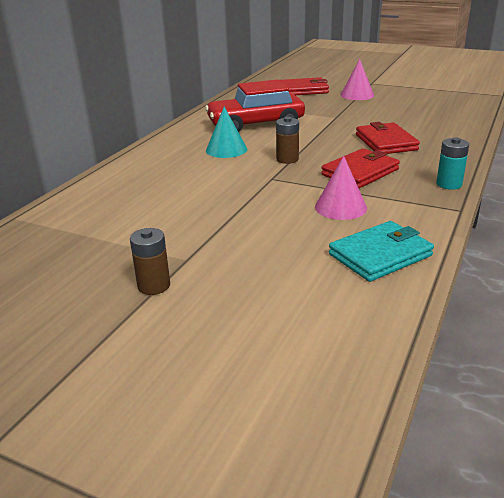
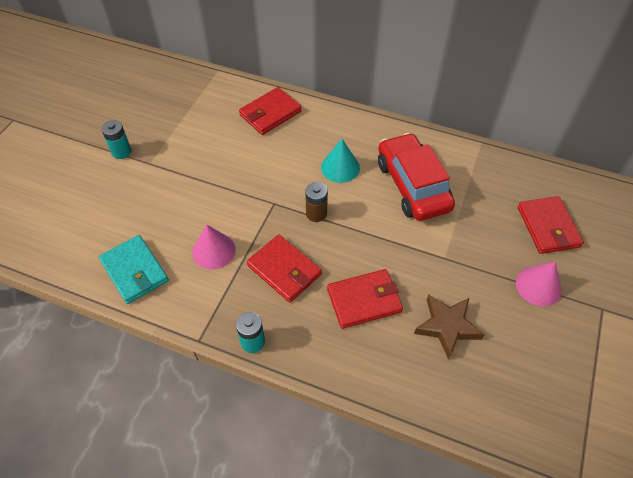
camera: 85 degrees right, 25 degrees up
brown battery [130,228,170,295] -> turquoise battery [101,120,132,159]
none -> red wallet [239,87,302,135]
none -> brown star [414,294,485,360]

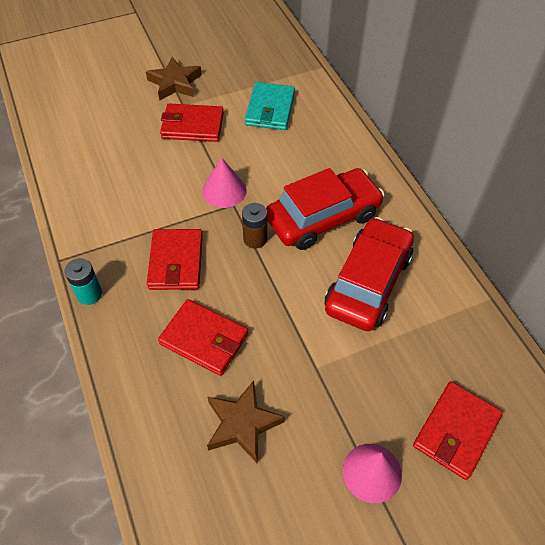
camera: 45 degrees right, 0 degrees up
turquoise wallet [99,235,169,304] -> turquoise wallet moved to [245,82,295,130]
turquoise battery [101,120,132,159] -> brown star [146,57,202,101]
pink cone [192,224,236,270] -> pink cone moved to [202,157,247,208]
red wallet [239,87,302,135] -> red wallet moved to [160,104,224,142]
turquoise cone [321,139,360,183] -> red car [266,168,384,250]

